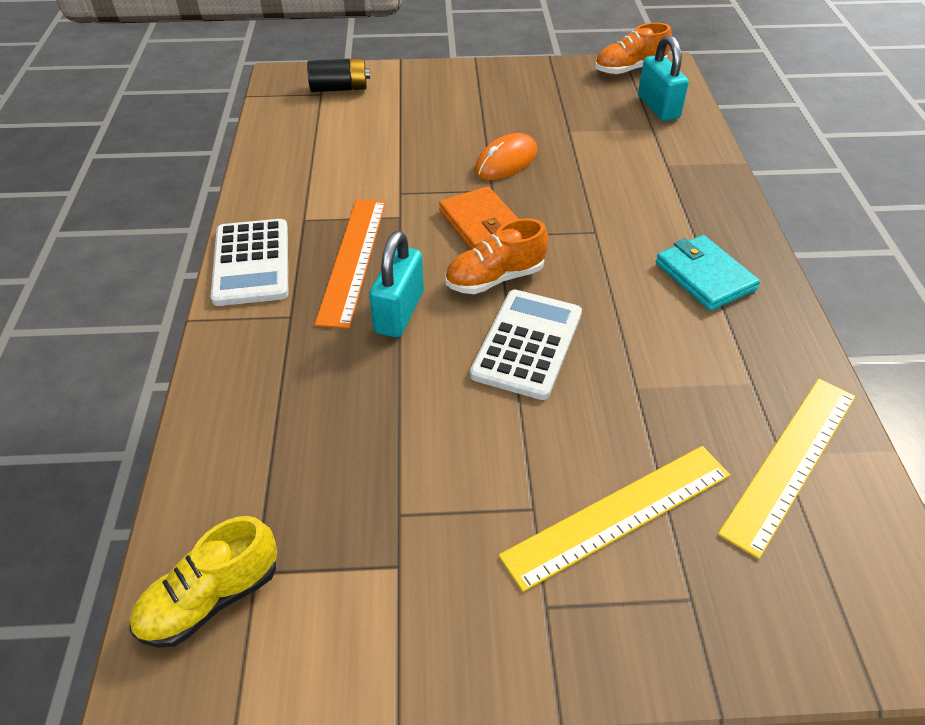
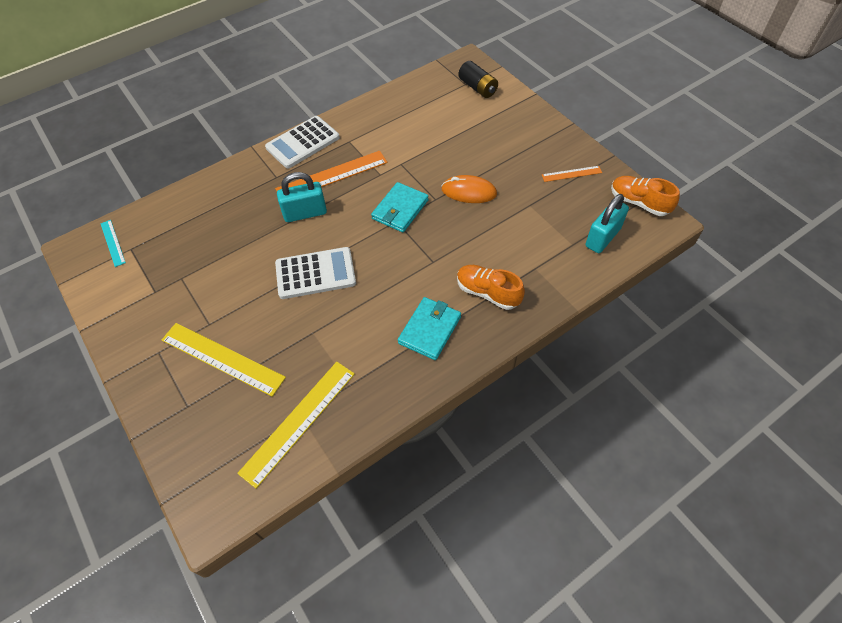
camera: 60 degrees right, 10 degrees up
yellow shoe [130,516,277,648] -> turquoise ruler [101,220,126,267]
orange wallet [439,186,518,249] -> turquoise wallet [371,182,429,232]
orange shoe [445,218,548,294] -> orange shoe moved to [457,265,525,310]
yellow ruler [718,378,856,559] -> yellow ruler turned 60 degrees counterclockwise [237,362,355,488]
none -> orange ruler [542,166,602,182]

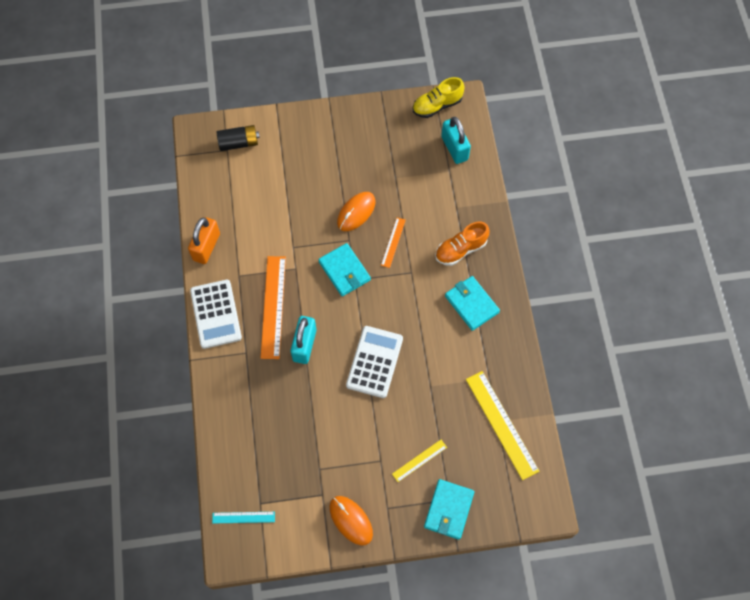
camera: 65 degrees left, 10 degrees up
yellow ruler [162,323,286,397] -> yellow ruler [392,440,447,482], size x0.52
orange ruler [542,166,602,182] -> orange ruler moved to [381,217,406,268]
orange shoe [611,176,680,216] -> yellow shoe [413,77,465,118]
none -> orange padlock [188,217,220,264]
none -> orange mouse [329,496,373,545]
none -> turquoise wallet [424,479,474,540]

